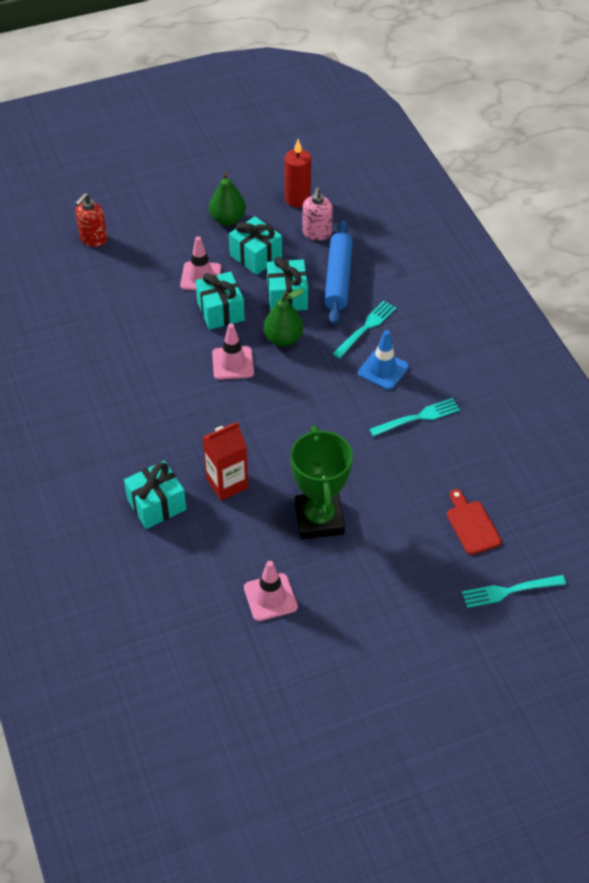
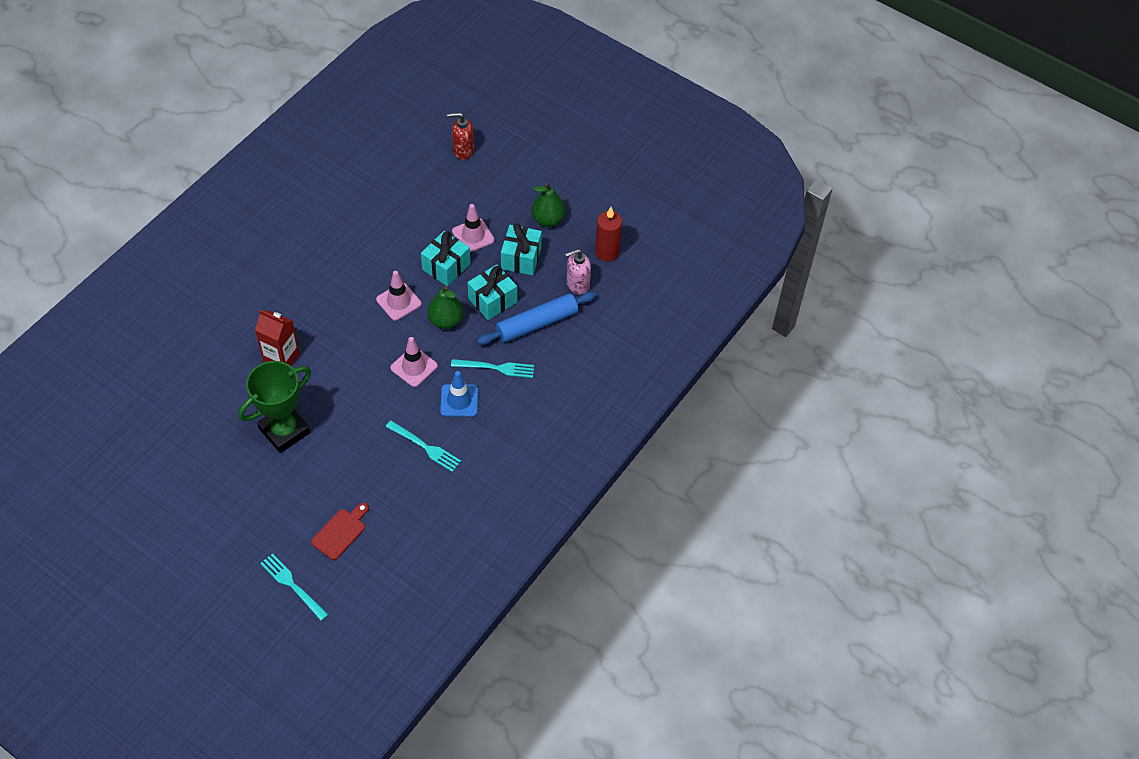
camera: 55 degrees right, 5 degrees up
turquoise gift [124,461,186,529] -> none
pink traffic cone [244,561,298,621] -> pink traffic cone moved to [390,337,438,387]

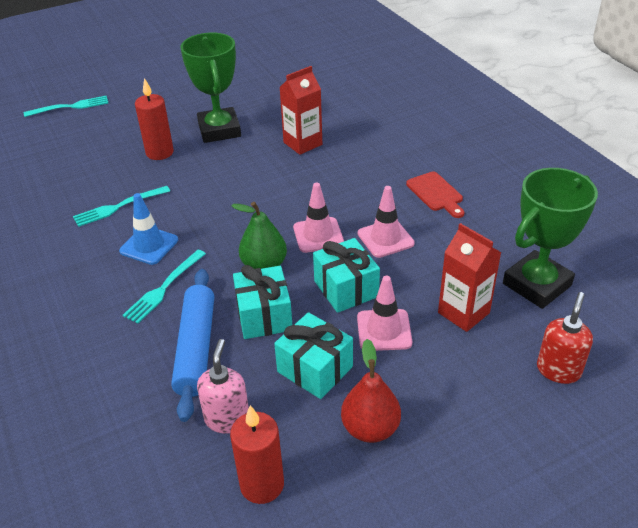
camera: 120 degrees right, 15 degrees down
red cutting board [311,502,369,560] -> red cutting board moved to [406,172,465,218]
pink traffic cone [390,337,438,387] -> pink traffic cone moved to [358,186,415,258]
green pear [531,183,566,227] -> red pear [341,339,401,443]
none -> red candle [135,78,174,160]
none -> red carton [438,223,502,332]
none -> green trophy [503,168,598,309]

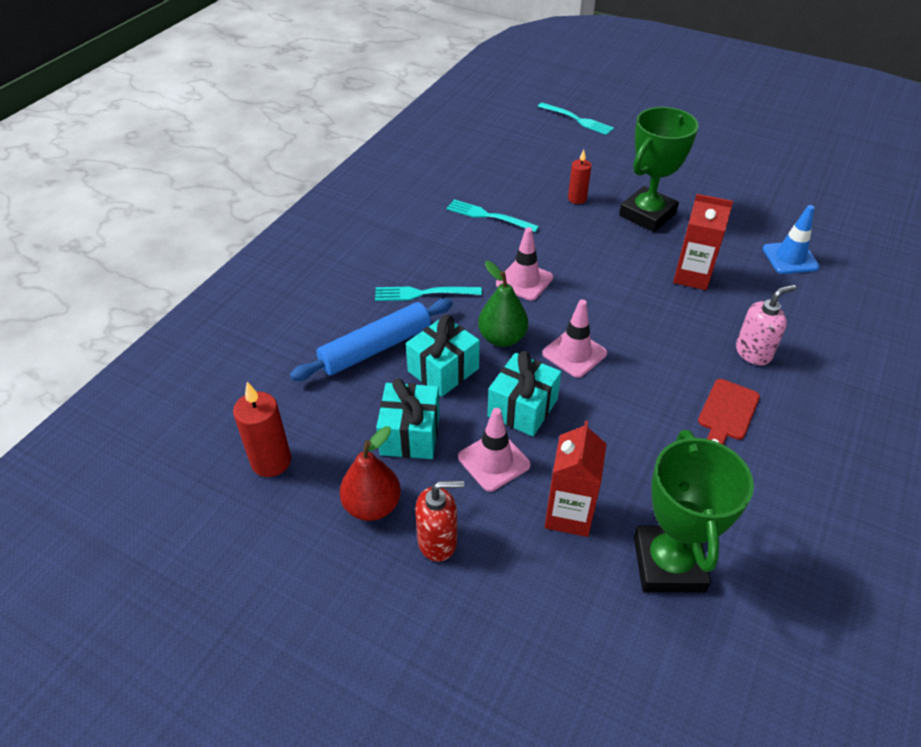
camera: 55 degrees right, 5 degrees up
blue traffic cone [119,193,178,265] -> blue traffic cone moved to [763,205,820,274]
red candle [135,78,174,160] -> red candle [568,150,592,204], size x0.65
pink soap dispenser [197,339,249,434] -> pink soap dispenser moved to [736,284,796,366]
pink traffic cone [358,186,415,258] -> pink traffic cone moved to [496,227,553,301]
green trophy [503,168,598,309] -> green trophy turned 75 degrees clockwise [634,430,754,592]
red soap dispenser [537,292,593,384] -> red soap dispenser moved to [415,480,464,562]

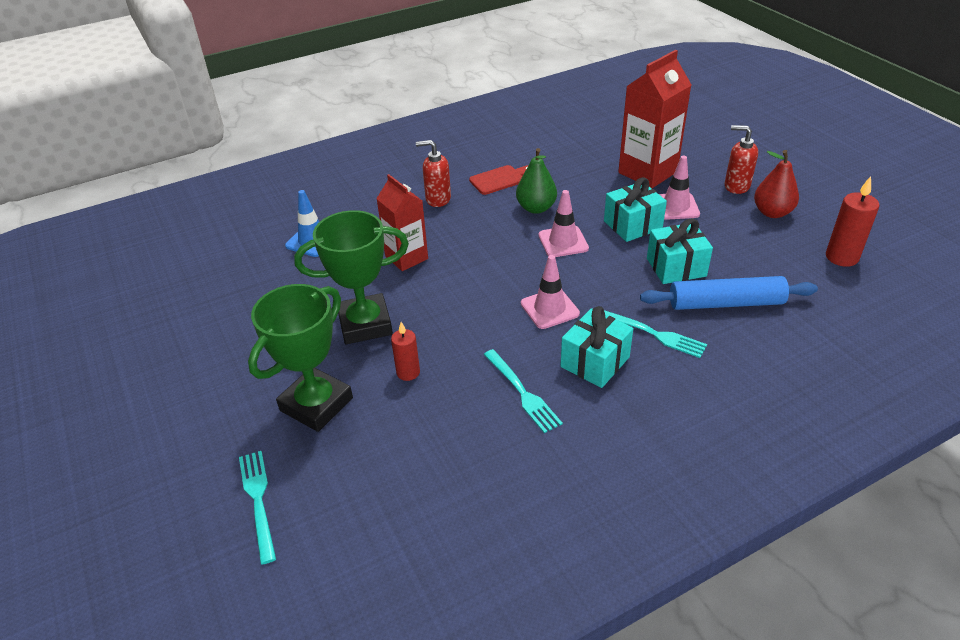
camera: 145 degrees left, 5 degrees down
turquoise gift [376,378,440,459] -> turquoise gift moved to [560,306,633,388]
green pear [478,261,528,347] -> green pear moved to [516,148,557,214]
red carton [545,420,607,537] -> red carton [618,50,692,188], size x1.51
green trophy [634,430,754,592] -> green trophy moved to [248,284,353,432]
pink soap dispenser [736,284,796,366] -> red soap dispenser [416,140,451,207]

